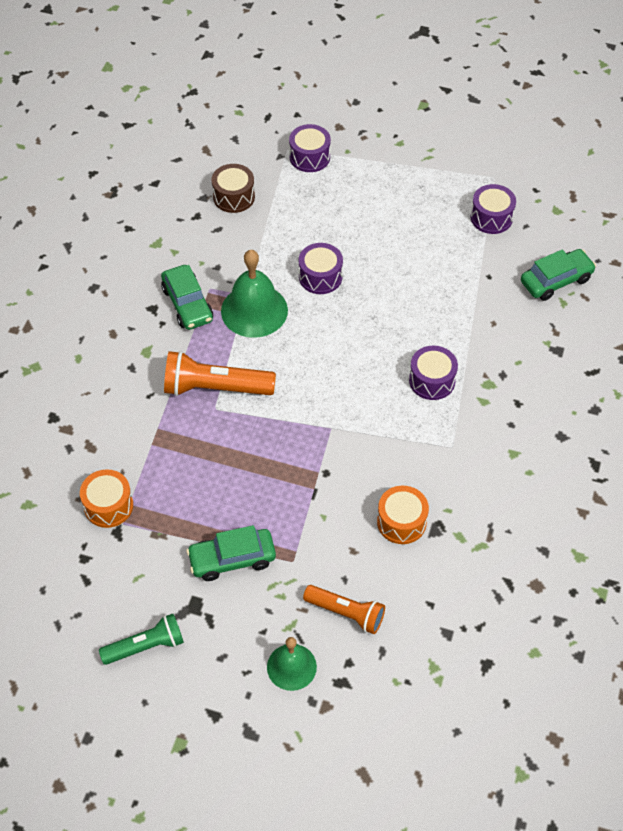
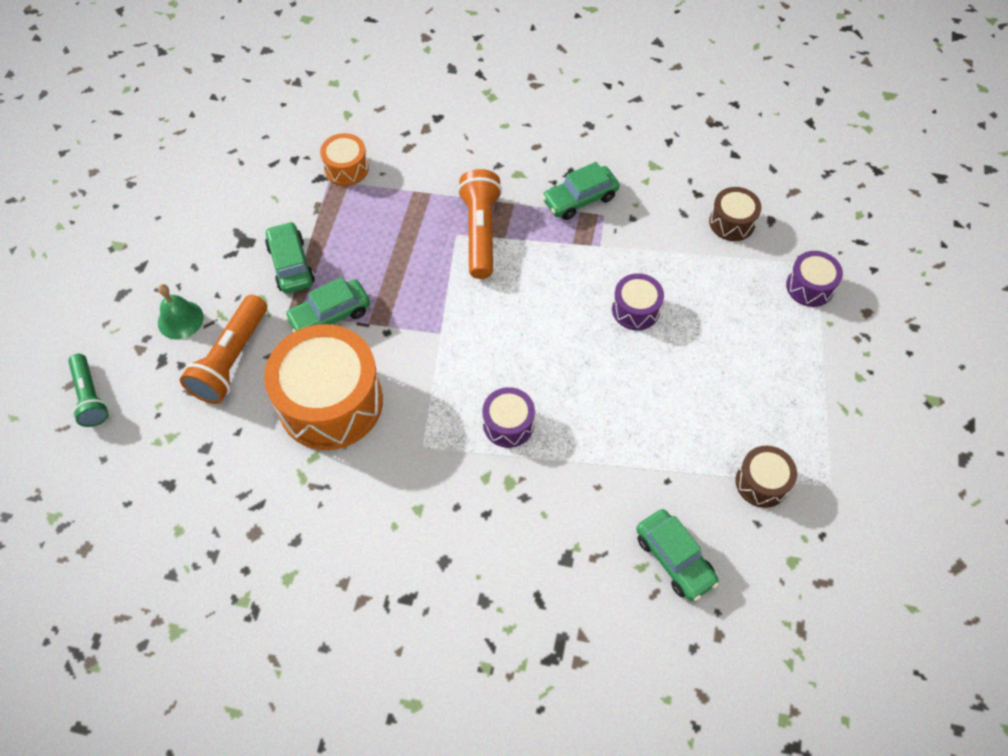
camera: 85 degrees right, 5 degrees up
green flashlight [99,614,184,665] -> green flashlight moved to [68,354,109,427]
green bell [221,250,288,338] -> none
orange flashlight [303,585,385,634] -> orange flashlight [180,295,267,404], size x1.51
orange drum [377,486,429,544] -> orange drum [264,324,383,450], size x2.07
purple drum [470,184,516,234] -> brown drum [736,446,797,508]
none -> green car [285,277,370,332]

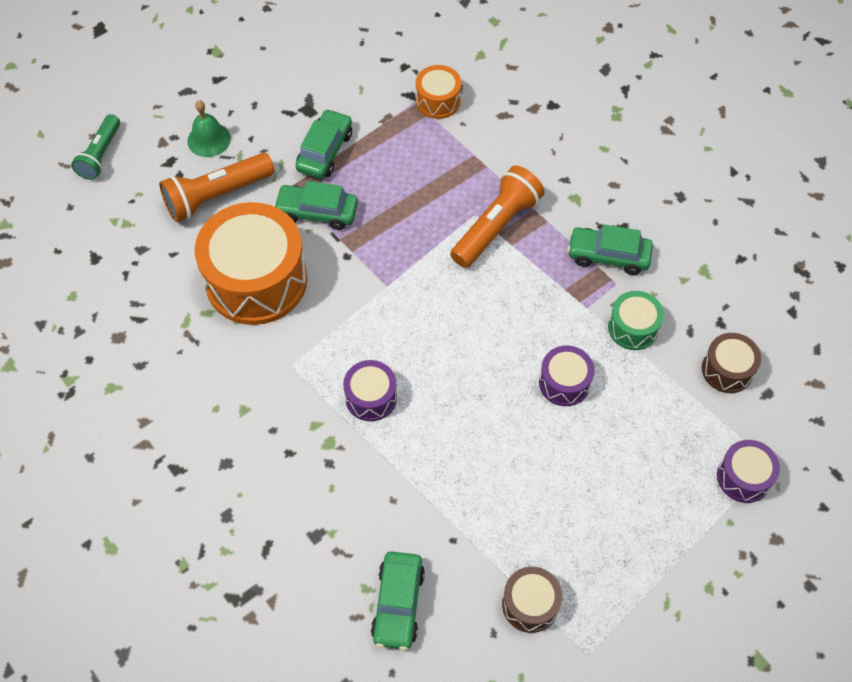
camera: 40 degrees right, 0 degrees up
none -> green drum [608,291,664,350]

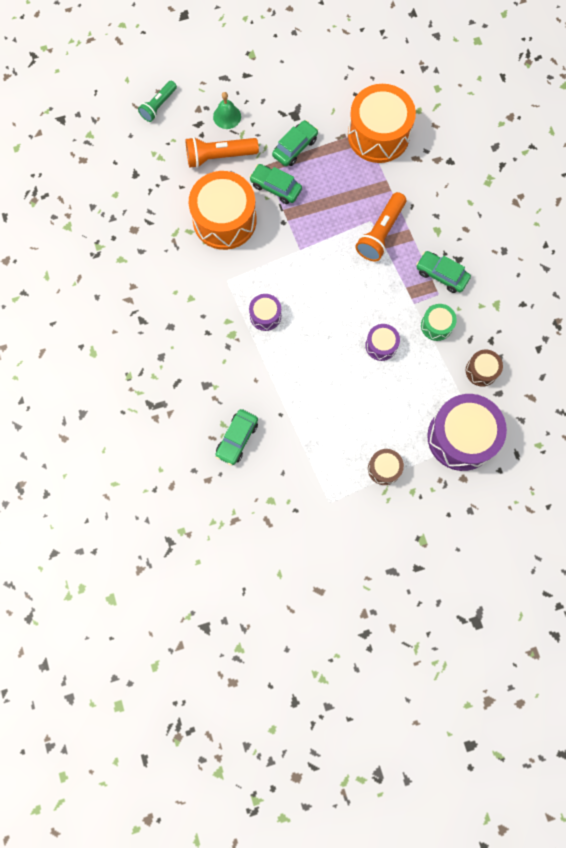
camera: 20 degrees right, 15 degrees up
orange drum [416,65,461,119] -> orange drum [348,84,416,163], size x2.07
orange flashlight [450,166,545,268] -> orange flashlight turned 150 degrees clockwise [355,192,406,261]
brown drum [502,567,562,633] -> brown drum moved to [368,449,404,485]
purple drum [717,440,780,503] -> purple drum [427,394,507,471], size x2.07

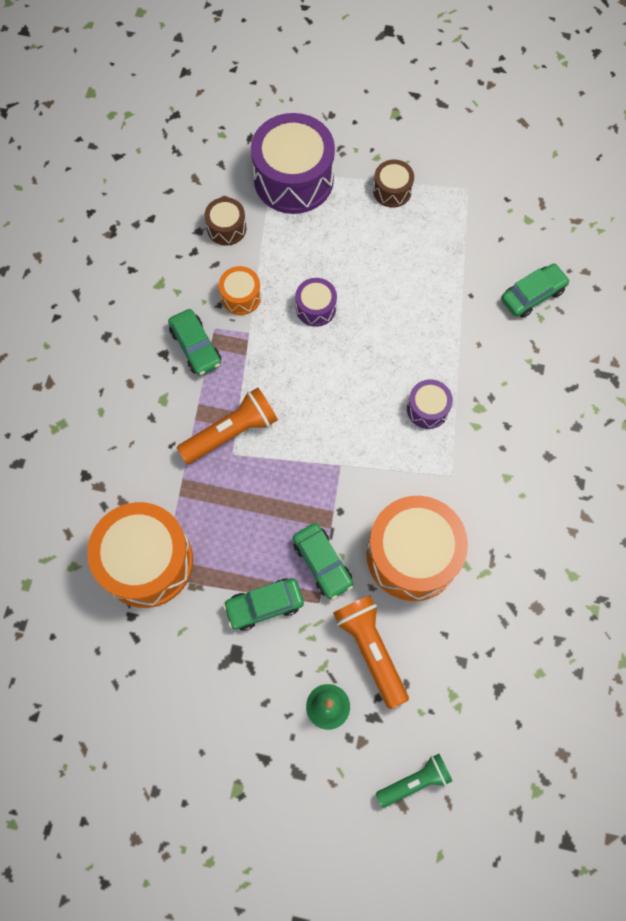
camera: 150 degrees left, 5 degrees down
orange flashlight [186,137,259,168] -> orange flashlight turned 135 degrees counterclockwise [333,595,409,709]
green drum [421,304,457,341] -> orange drum [219,266,261,315]

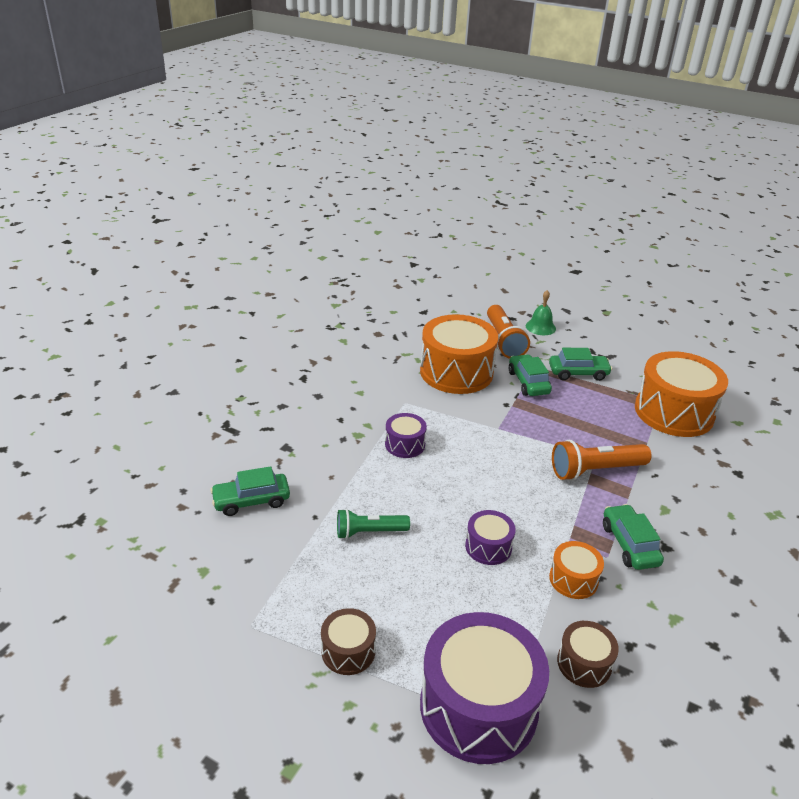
camera: 165 degrees left, 35 degrees down
green flashlight [376,754,452,808] -> green flashlight moved to [337,509,410,539]

